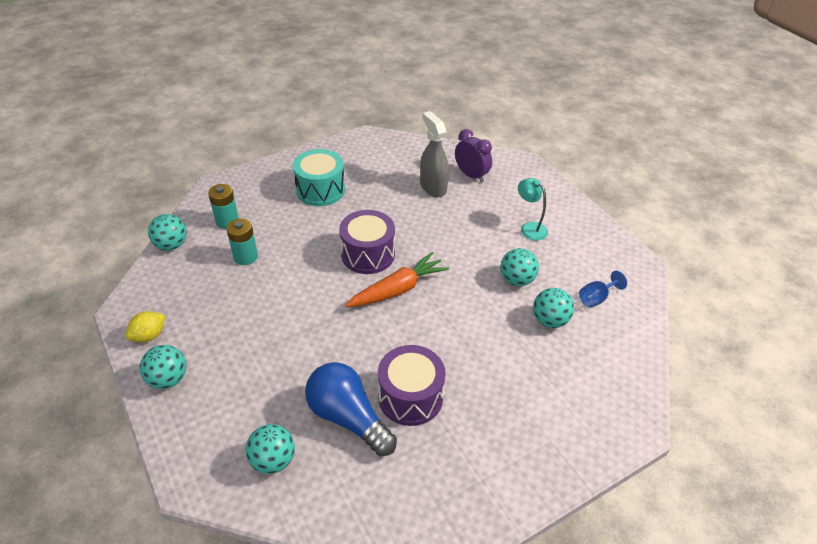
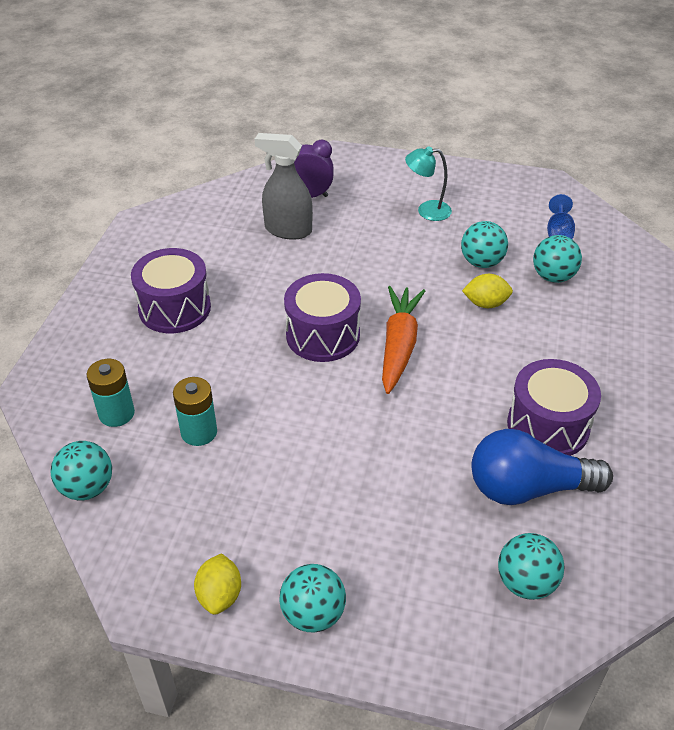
camera: 45 degrees left, 0 degrees up
turquoise drum [293,149,345,206] -> purple drum [131,248,211,333]
none -> yellow lemon [462,274,513,308]

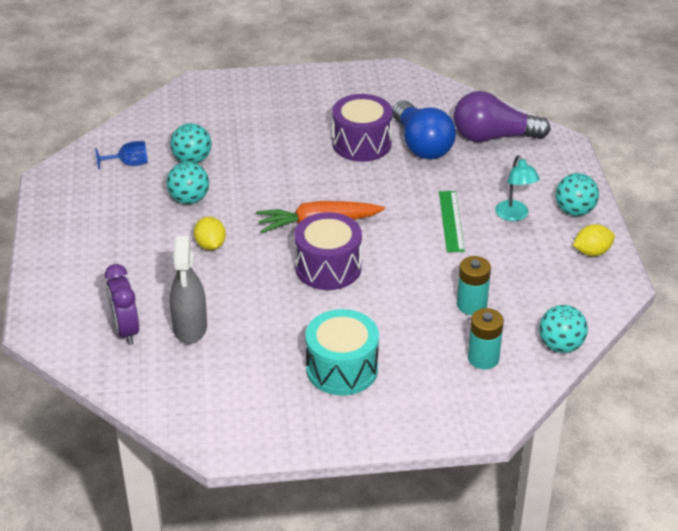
camera: 110 degrees left, 5 degrees down
purple drum [131,248,211,333] -> turquoise drum [305,309,379,395]
turquoise lamp [405,146,452,221] -> turquoise lamp moved to [495,155,540,221]
yellow lemon [462,274,513,308] -> yellow lemon moved to [194,217,226,250]
turquoise ball [498,533,565,600] -> purple light bulb [454,91,551,142]
none -> green ruler [439,191,465,252]

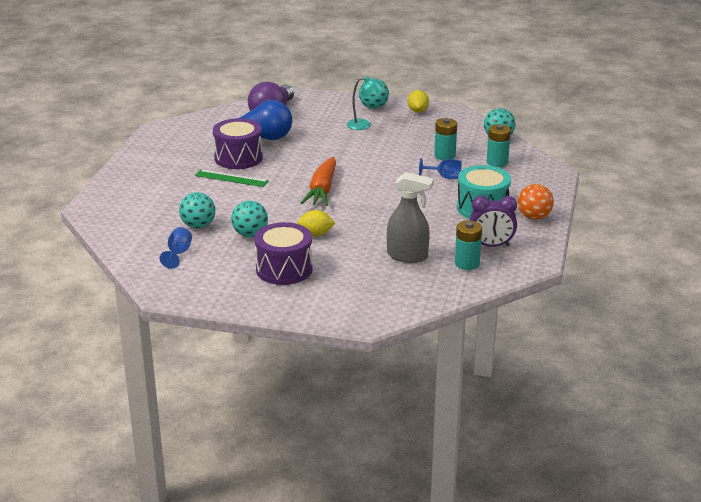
camera: 70 degrees left, 10 degrees down
purple clock [105,264,139,345] -> purple clock moved to [469,196,517,247]
purple drum [294,212,362,290] -> purple drum moved to [254,222,313,285]
green ruler [439,191,465,252] -> green ruler moved to [195,169,269,187]
none -> blue goblet [419,158,462,179]
none -> turquoise battery [455,221,482,270]
none -> orange ball [518,184,554,220]

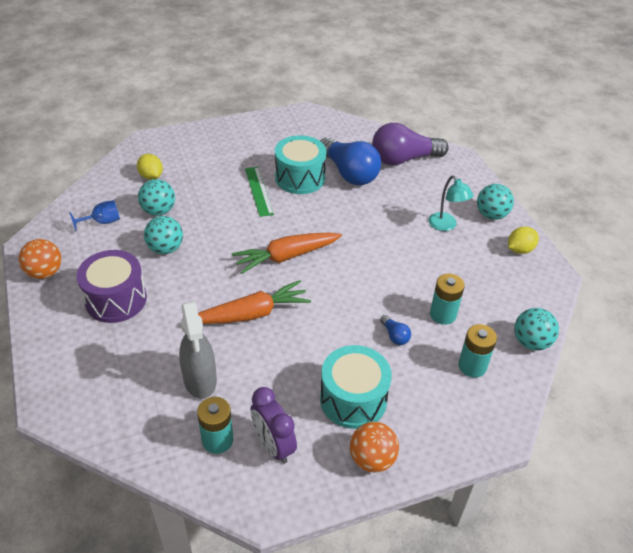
camera: 55 degrees right, 15 degrees up
purple drum [213,118,263,169] -> turquoise drum [275,135,327,194]
yellow lemon [297,210,335,236] -> yellow lemon moved to [137,154,163,180]
blue goblet [419,158,462,179] -> blue light bulb [380,315,411,345]
none -> orange ball [19,239,62,279]
none -> orange carrot [198,280,311,324]

